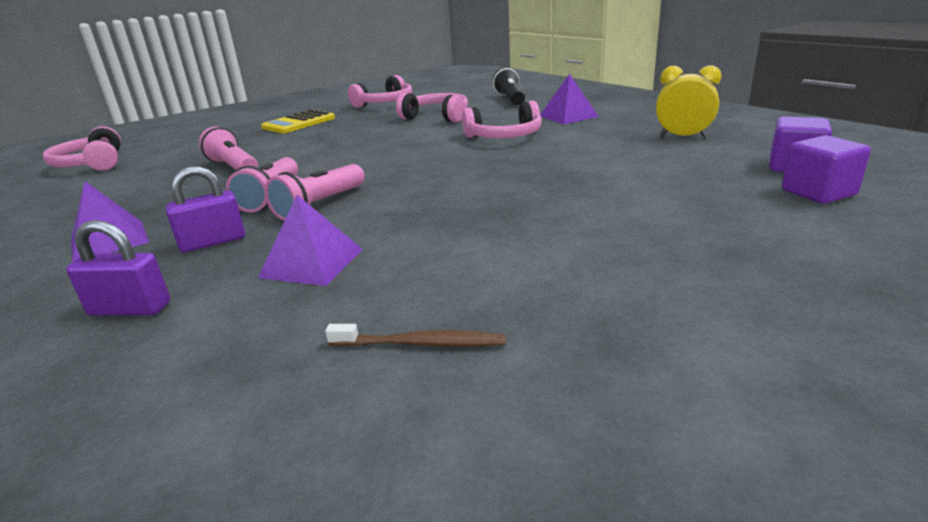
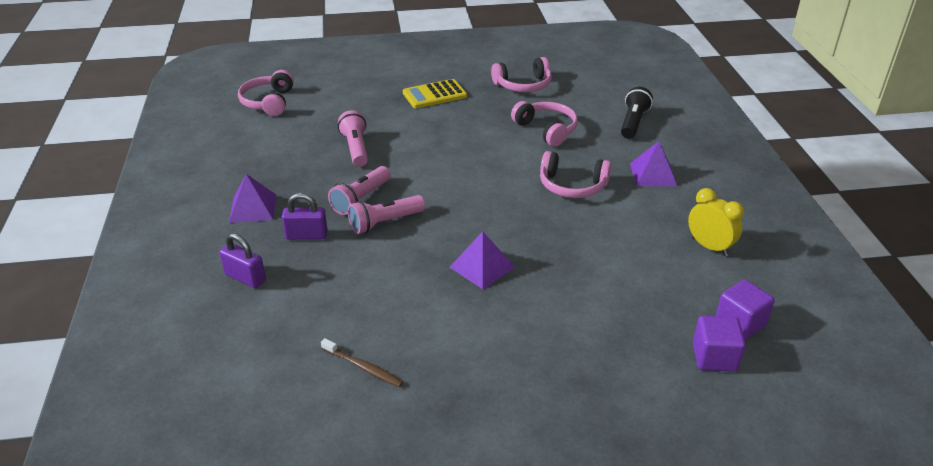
camera: 25 degrees right, 10 degrees up
purple pyramid [258,195,363,286] -> purple pyramid moved to [450,232,515,289]

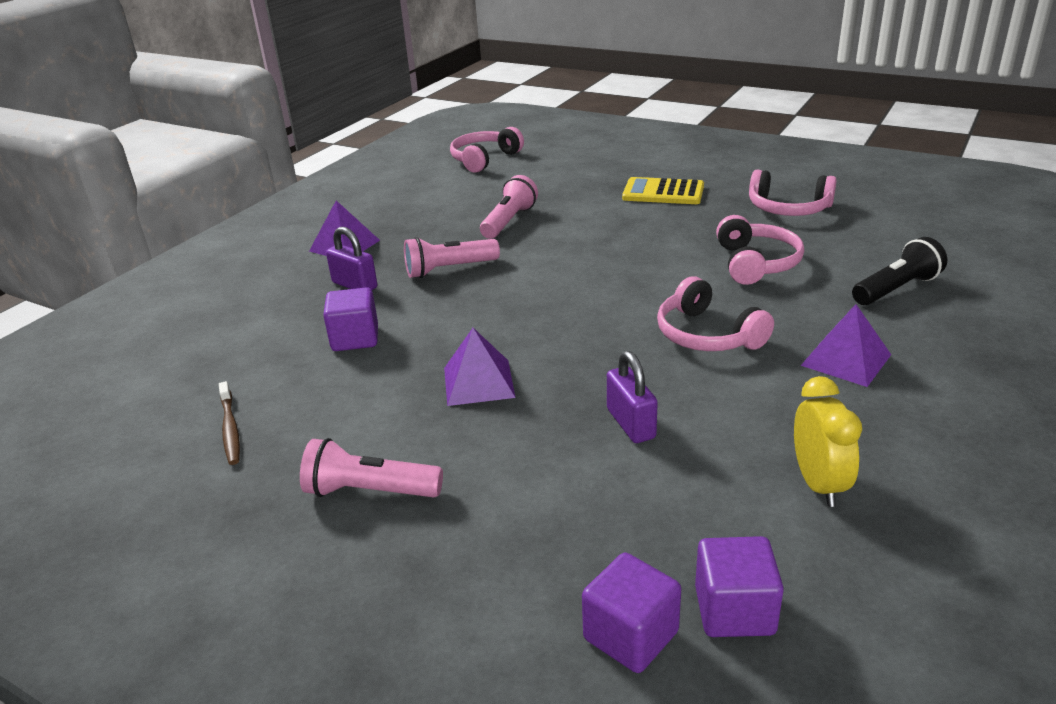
camera: 40 degrees right, 5 degrees down
purple padlock [220,233,266,288] -> purple padlock moved to [607,351,658,443]
pink flashlight [348,195,425,234] -> pink flashlight moved to [300,438,443,497]
none -> purple cube [323,287,378,351]

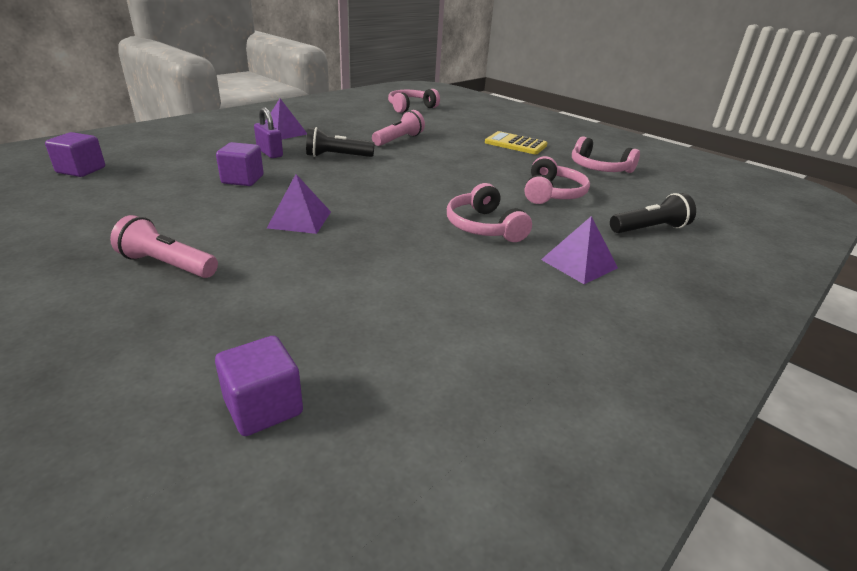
camera: 10 degrees right, 0 degrees up
brown toothbrush [219,381,240,465] -> none
pink flashlight [404,237,500,278] -> black flashlight [306,127,375,157]
purple padlock [607,351,658,443] -> none
purple cube [695,536,784,637] -> purple cube moved to [45,132,105,177]
yellow clock [794,376,862,507] -> none

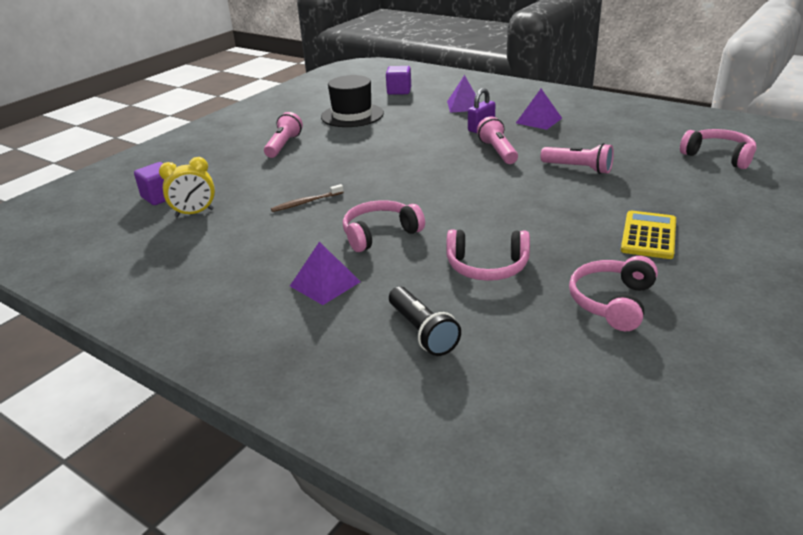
camera: 85 degrees right, 0 degrees up
purple cube [216,142,264,186] -> none
purple pyramid [267,174,331,234] -> purple pyramid moved to [447,75,480,113]
black flashlight [306,127,375,157] -> pink flashlight [477,117,518,164]
none -> yellow clock [159,157,215,217]
none -> brown toothbrush [271,184,344,212]
none -> black hat [321,75,384,127]

